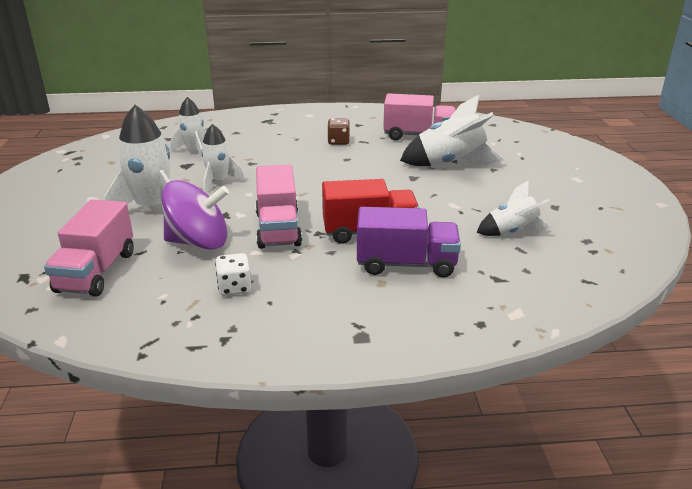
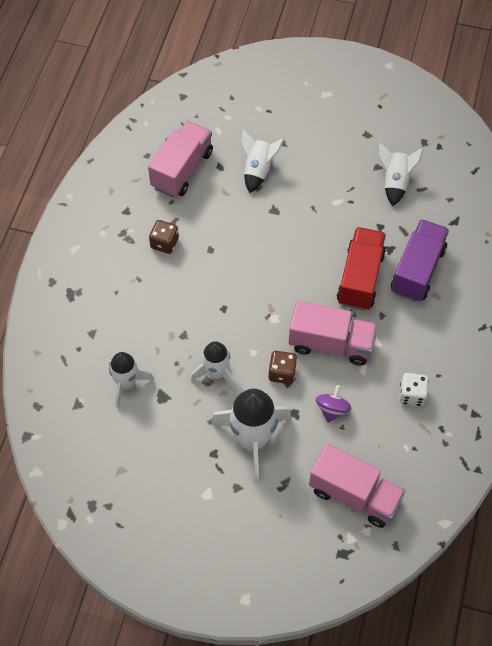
camera: 70 degrees left, 30 degrees up
purple spinning top [162,180,229,250] -> purple spinning top [316,385,351,423], size x0.50
white rocket [400,95,505,166] -> white rocket [241,129,284,193], size x0.61
none -> brown dice [268,351,297,384]

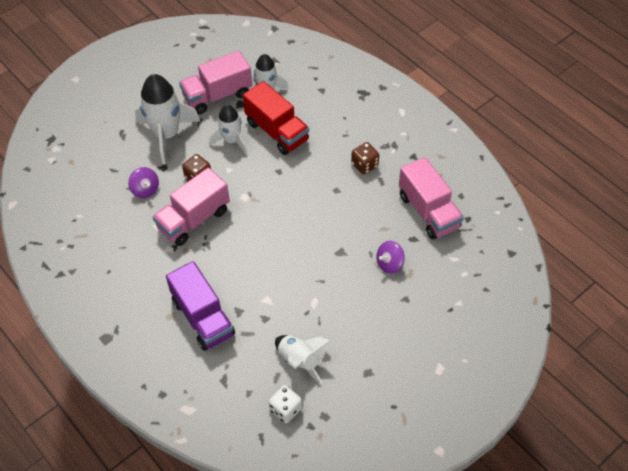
camera: 125 degrees right, 5 degrees down
white rocket [241,129,284,193] -> purple spinning top [376,241,405,274]
pink truck [309,444,406,528] -> pink truck moved to [179,51,252,114]
red truck [337,227,386,311] -> red truck moved to [243,81,309,155]
white dice [399,373,429,406] -> white dice moved to [269,385,302,423]

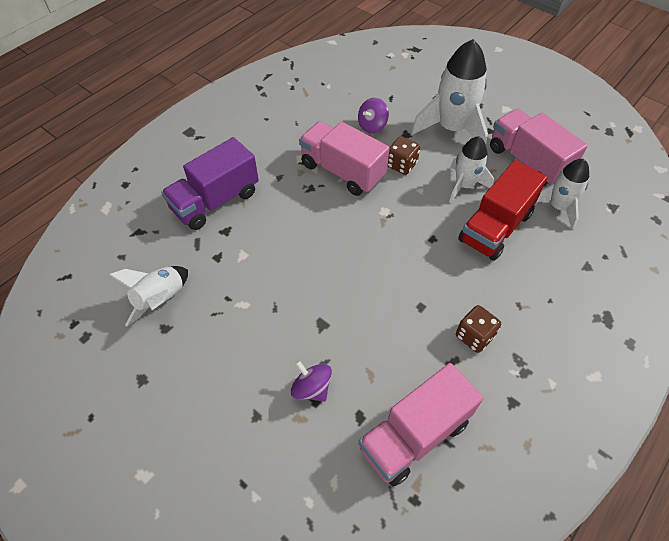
camera: 80 degrees right, 0 degrees up
white dice [269,385,302,423] -> none

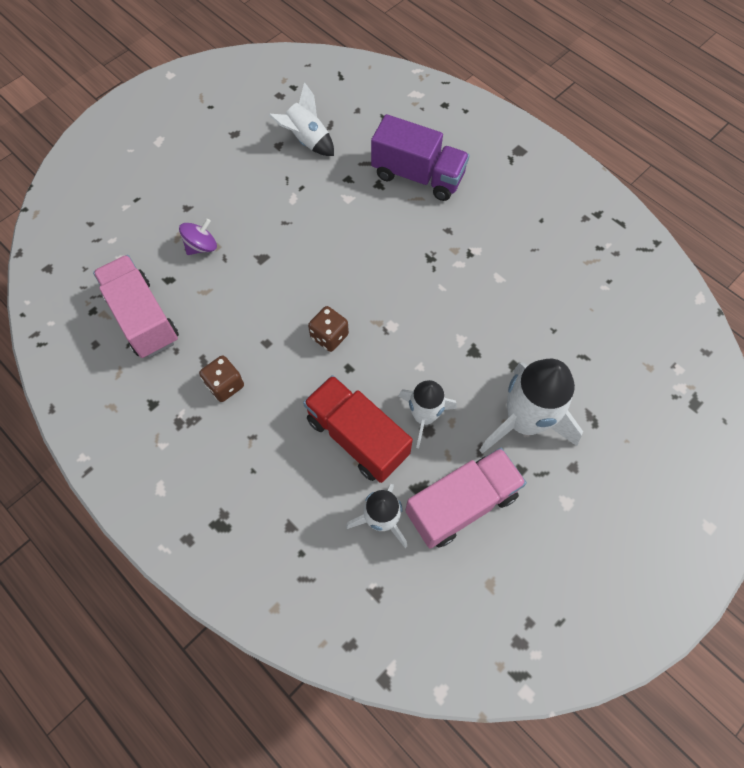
camera: 95 degrees right, 10 degrees up
purple truck [161,137,259,230] -> purple truck turned 150 degrees clockwise [371,114,469,201]
pink truck [299,121,390,196] -> none
purple spinning top [358,98,389,133] -> none
brown dice [388,136,420,175] -> brown dice moved to [308,306,349,352]

